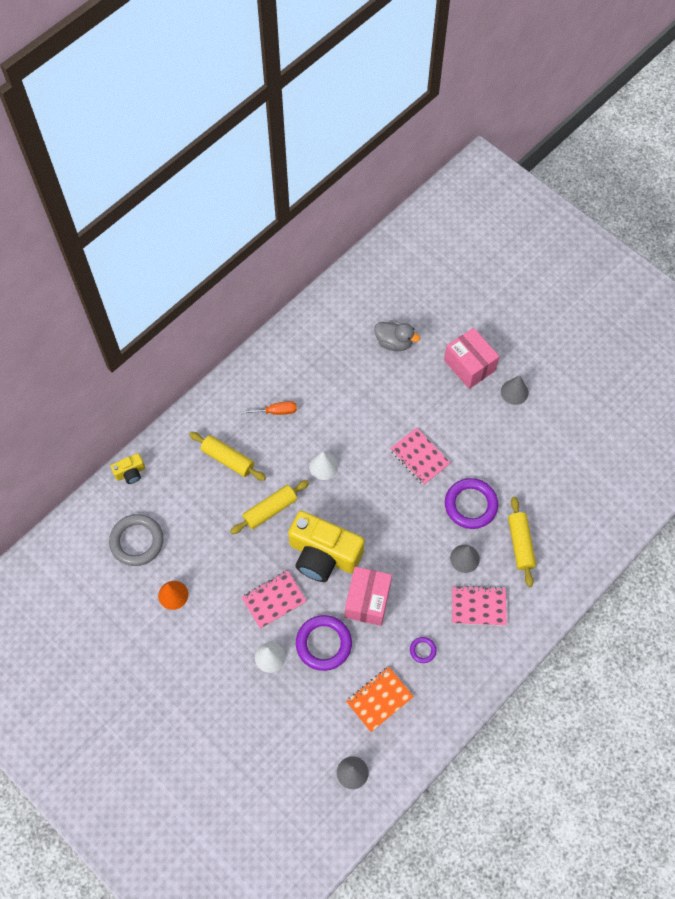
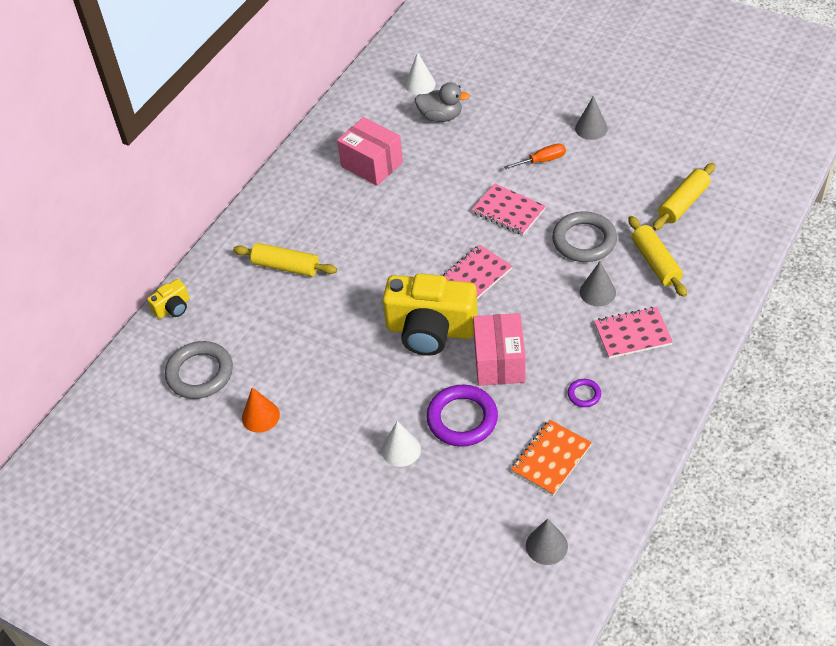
camera: 10 degrees left, 15 degrees down
yellow rolling pin [230,480,309,534] -> yellow rolling pin moved to [653,163,715,230]
orange screwdriver [241,401,297,415] -> orange screwdriver moved to [504,143,566,170]
pink notebook [242,570,307,629] -> pink notebook moved to [443,245,512,299]
white cone [309,452,338,480] -> white cone moved to [405,52,436,95]
pink box [444,328,500,389] -> pink box moved to [337,117,403,186]
purple ring [445,478,498,529] -> grey ring [552,211,617,262]

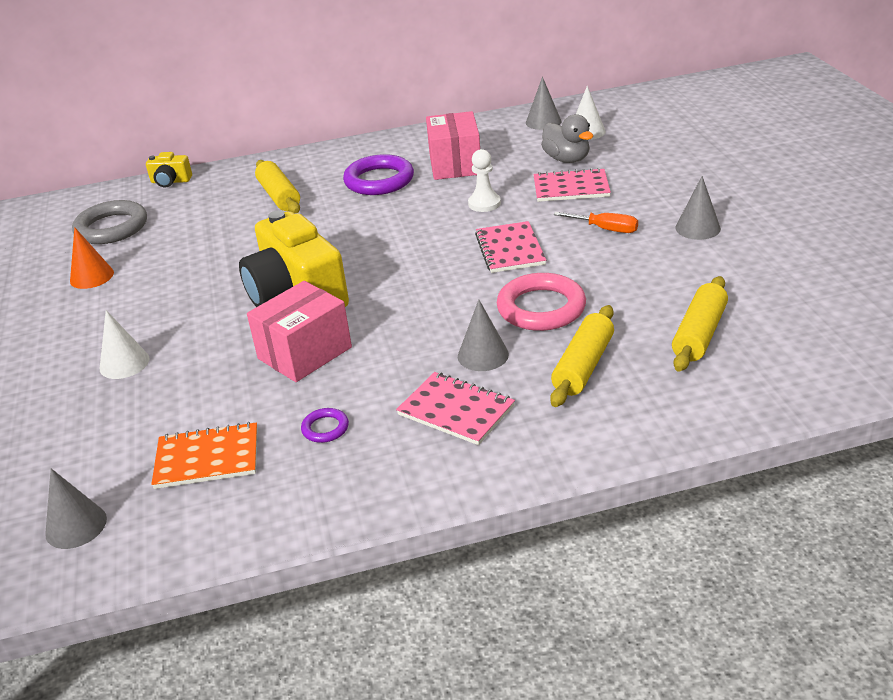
camera: 45 degrees right, 15 degrees down
purple ring [426,385,498,447] -> purple ring moved to [343,154,414,195]
pink notebook [443,245,512,299] -> pink notebook moved to [533,168,611,202]
grey ring [552,211,617,262] -> pink ring [497,273,586,331]
yellow rolling pin [653,163,715,230] -> yellow rolling pin turned 60 degrees counterclockwise [672,276,728,372]
none -> white pawn [468,149,501,212]
none -> grey cone [526,77,562,130]

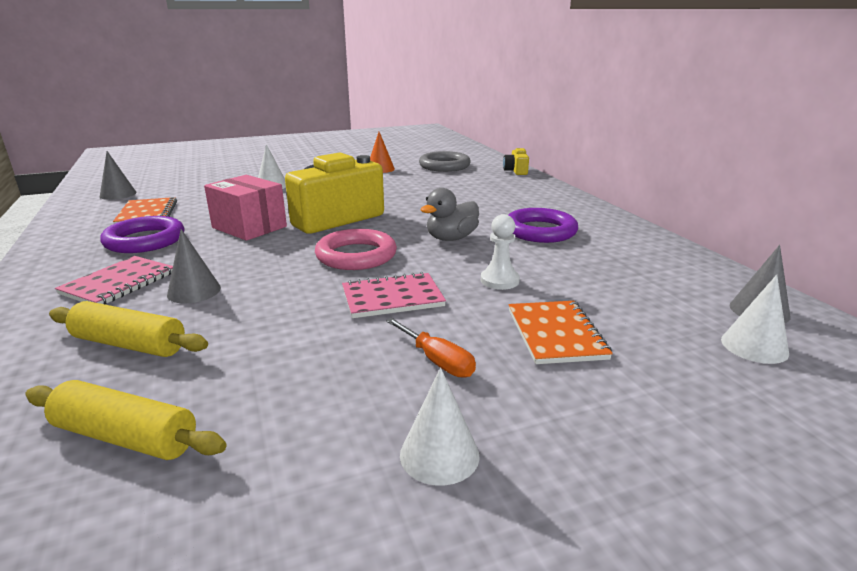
camera: 80 degrees right, 10 degrees down
yellow rolling pin [255,160,300,213] -> none
purple ring [301,408,349,443] -> purple ring [100,216,185,253], size x2.11
pink box [426,111,480,180] -> none
pink ring [497,273,586,331] -> pink ring moved to [315,229,397,270]
pink notebook [533,168,611,202] -> orange notebook [509,301,613,364]
grey duck [541,114,593,163] -> grey duck moved to [420,188,479,241]
orange screwdriver [554,212,638,233] -> orange screwdriver turned 60 degrees counterclockwise [386,318,476,378]
grey cone [675,176,721,240] -> white cone [400,368,480,486]

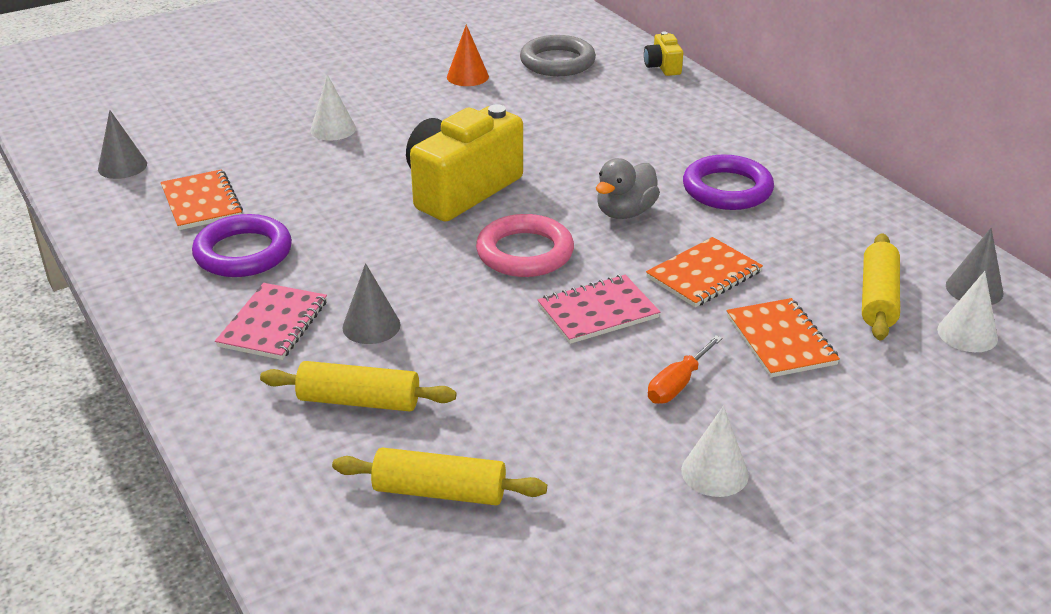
camera: 10 degrees left, 10 degrees up
pink box [204,175,287,241] -> none
orange screwdriver [386,318,476,378] -> orange screwdriver turned 90 degrees clockwise [648,335,722,404]
white pawn [481,214,520,290] -> orange notebook [646,237,763,307]
none -> yellow rolling pin [862,233,900,341]

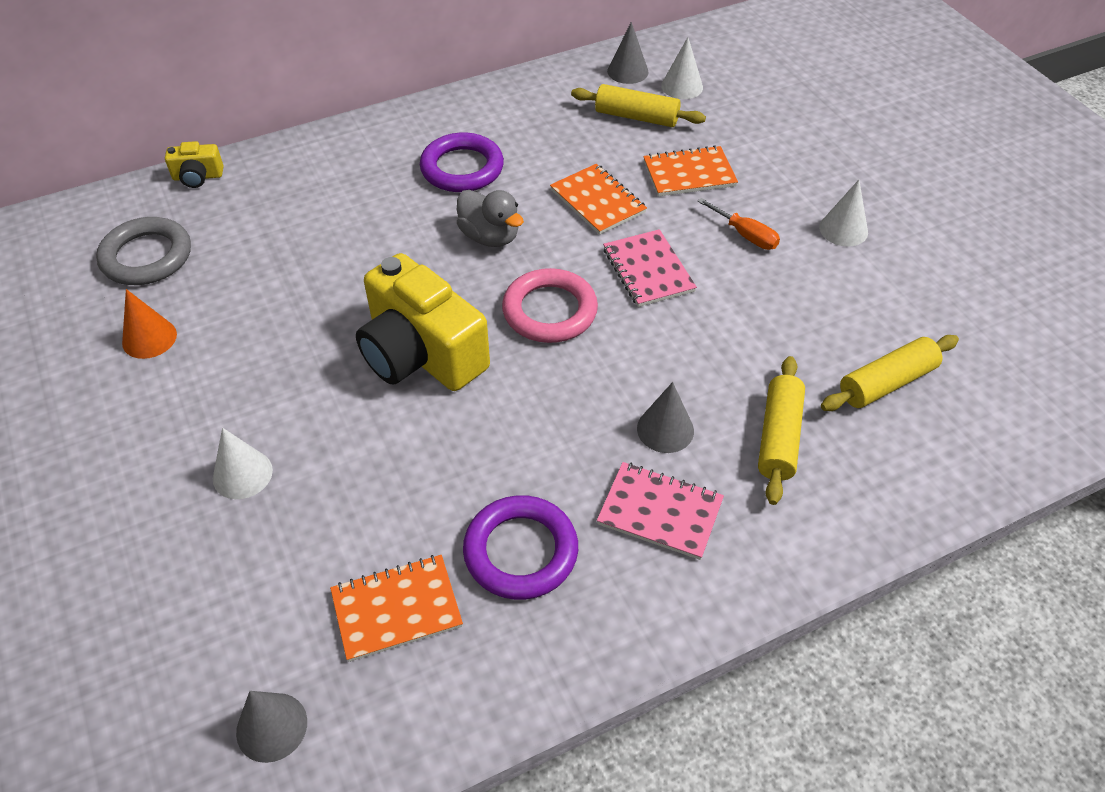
camera: 85 degrees left, 15 degrees up
yellow rolling pin [332,447,547,505] -> yellow rolling pin turned 45 degrees clockwise [821,335,959,411]

